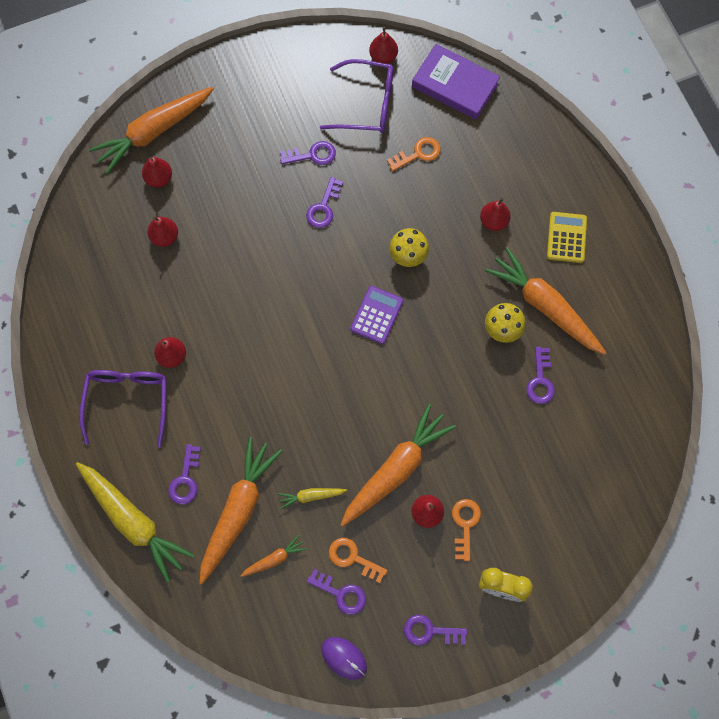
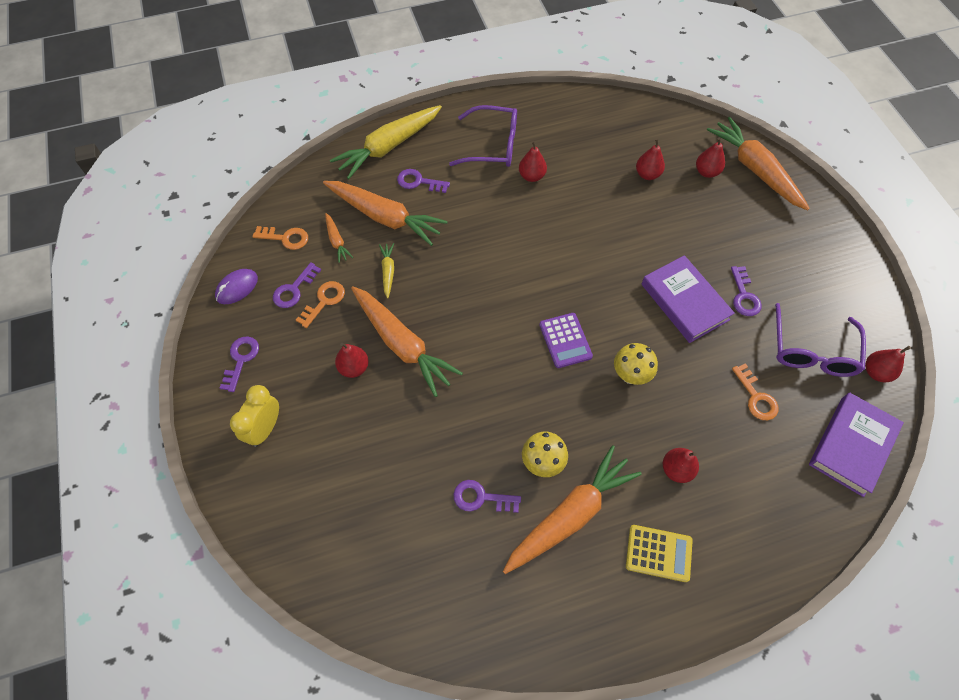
camera: 95 degrees right, 10 degrees down
purple key [306,177,343,228] -> purple book [642,255,735,343]
purple calculator [350,286,403,344] -> purple calculator turned 45 degrees clockwise [539,313,593,368]
orange key [452,499,481,561] -> orange key moved to [253,226,308,250]

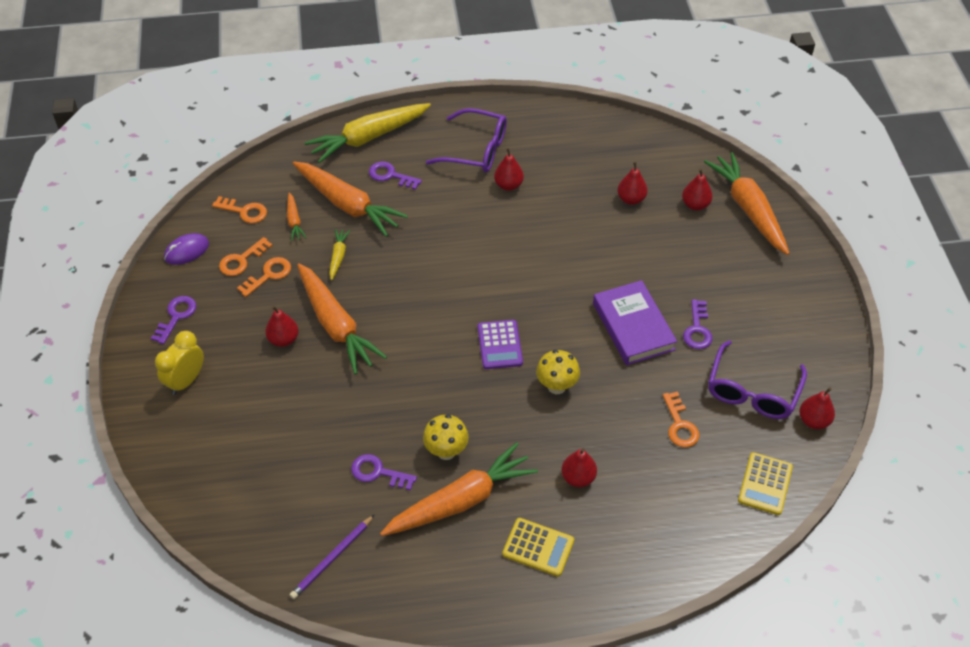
camera: 10 degrees right, 10 degrees down
purple key [273,262,321,308] -> orange key [219,237,273,276]
purple book [809,392,904,497] -> yellow calculator [738,452,793,515]
none -> purple pencil [289,515,374,599]

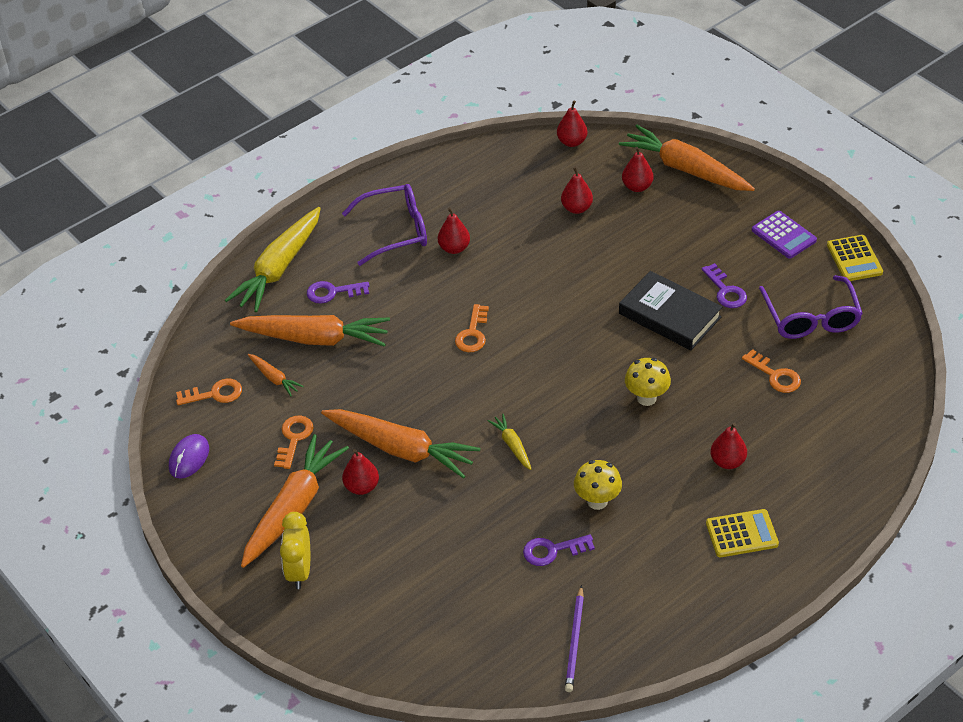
camera: 30 degrees left, 5 degrees down
purple key [151,296,196,344] -> none
orange key [219,237,273,276] -> orange key moved to [455,304,489,352]
yellow carrot [329,229,350,281] -> yellow carrot moved to [487,414,532,470]
orange carrot [380,442,538,536] -> orange carrot moved to [241,434,349,568]
purple calculator [478,320,523,369] -> purple calculator moved to [752,211,817,259]
purple book [593,280,677,365] -> black book [619,271,722,350]
yellow calculator [738,452,793,515] -> yellow calculator moved to [827,235,883,281]
red pear [799,387,835,429] -> red pear moved to [557,100,587,147]

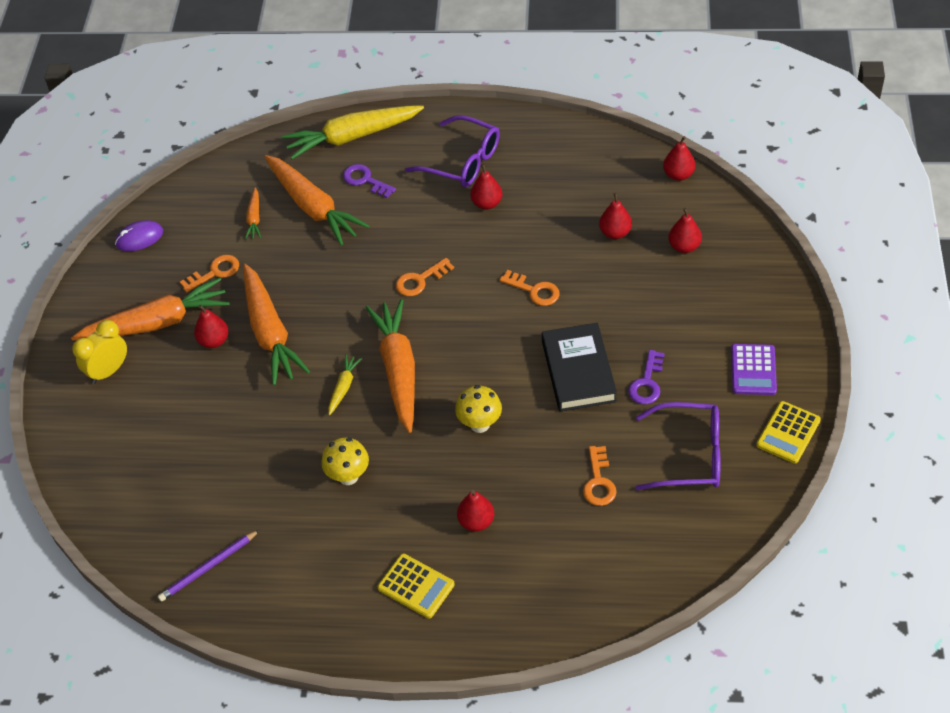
camera: 45 degrees right, 5 degrees up
orange key [176,379,242,405] -> orange key moved to [500,270,560,306]
purple key [523,534,595,566] -> none
orange carrot [619,125,755,191] -> orange carrot moved to [365,299,415,433]
purple glasses [759,275,863,339] -> purple glasses turned 120 degrees counterclockwise [636,402,721,490]

